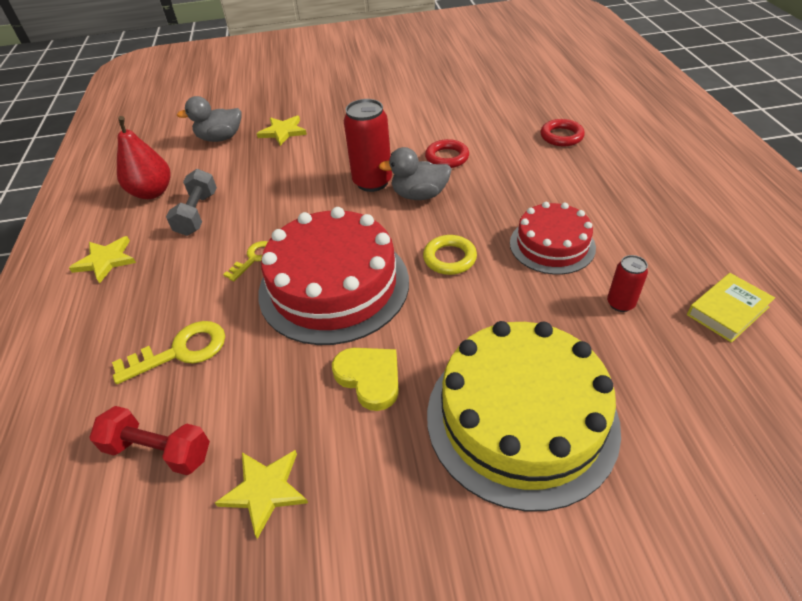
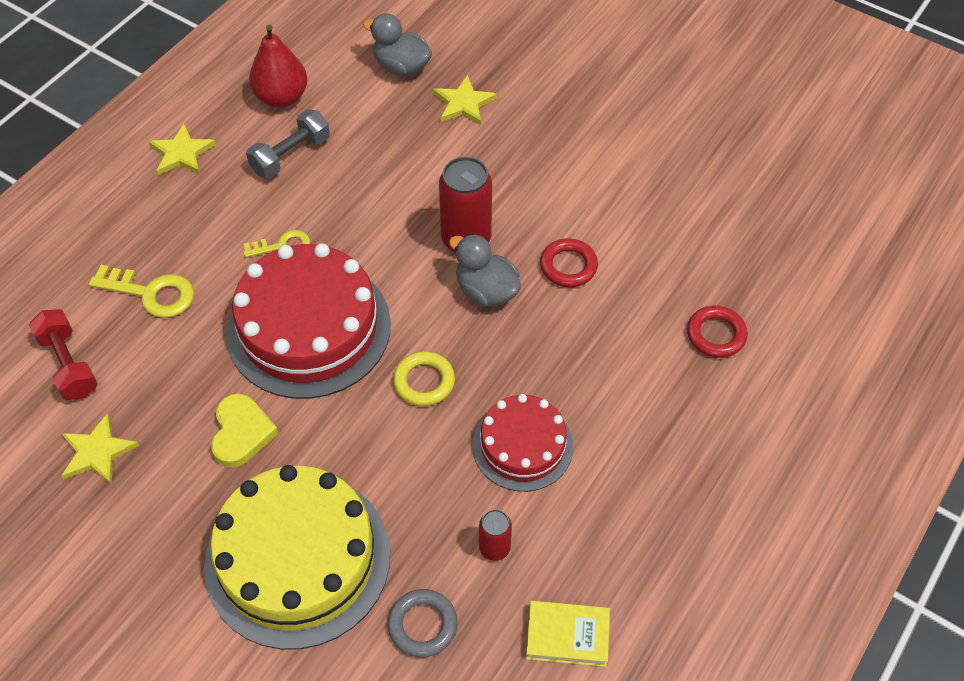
camera: 40 degrees right, 10 degrees up
none -> grey ring [388,589,458,657]

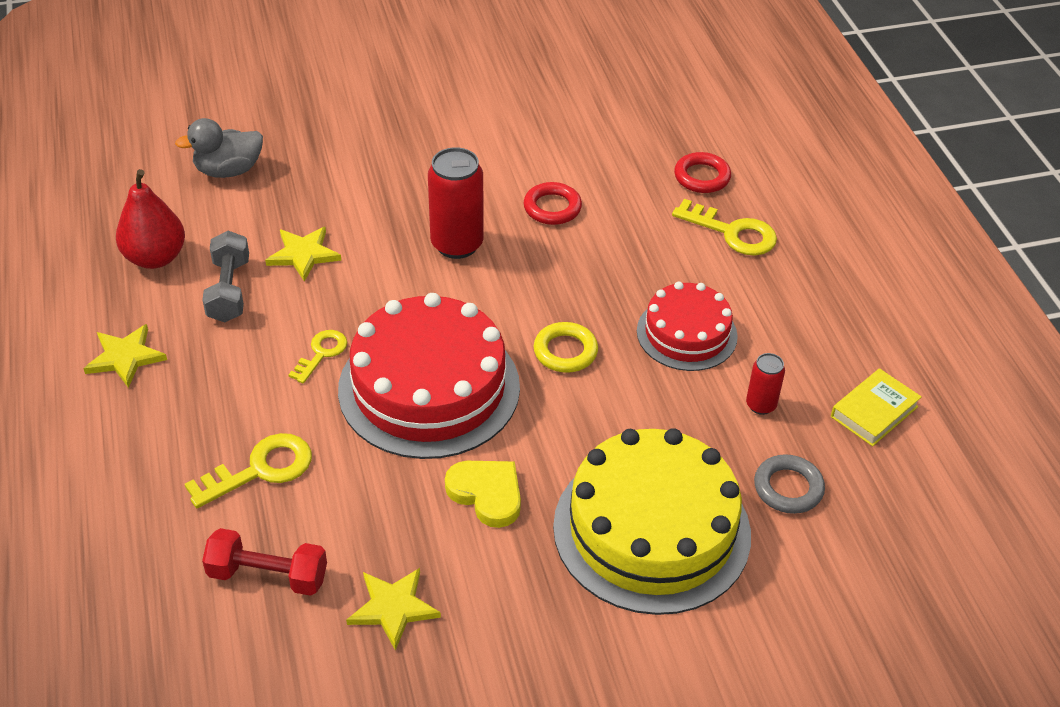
camera: 50 degrees left, 10 degrees down
yellow star [433,75,497,125] -> yellow star moved to [265,227,341,282]
grey duck [449,234,521,307] -> none
none -> yellow key [672,199,777,256]

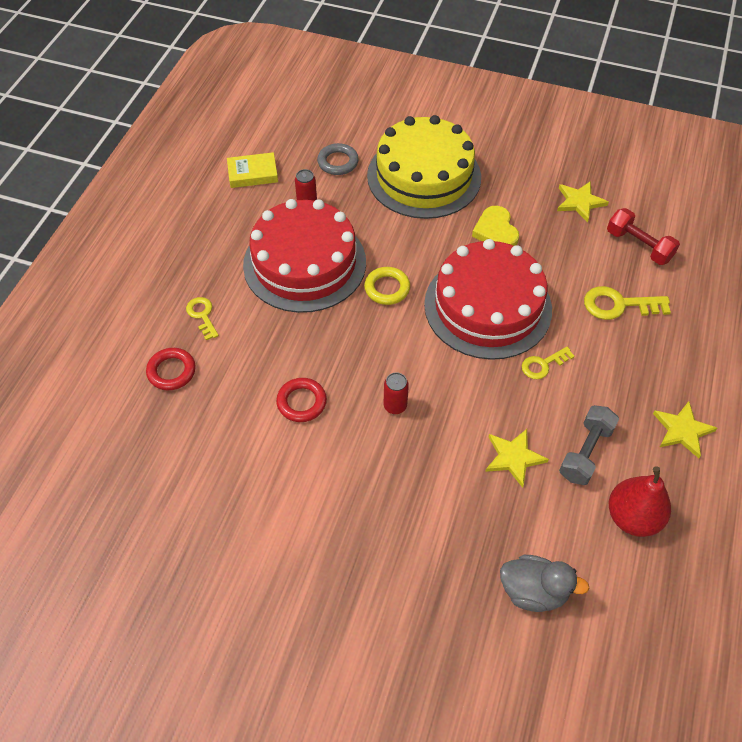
camera: 145 degrees left, 10 degrees up
red can [428,147,484,259] -> red can [384,372,409,414], size x0.53
red cake [637,282,738,371] -> red cake [243,199,366,313], size x1.73
yellow key [672,199,777,256] -> yellow key [186,297,219,340], size x0.63

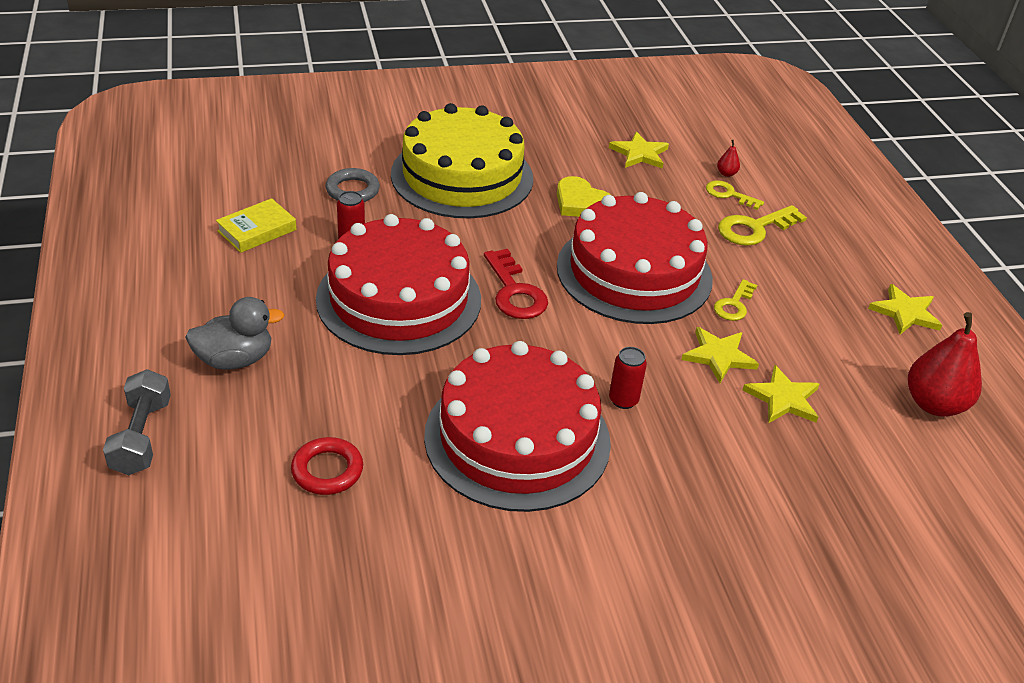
camera: 35 degrees left, 15 degrees down
yellow key [186,297,219,340] -> yellow key moved to [706,180,764,210]
red ring [276,378,327,422] -> red cake [424,341,611,512]
yellow ring [364,267,410,305] -> red key [484,249,548,319]
grey duck [500,555,589,612] -> grey duck moved to [185,297,285,370]
grey dumbbell [559,405,619,485] -> grey dumbbell moved to [103,369,171,475]
red dumbbell [607,208,680,265] -> red pear [717,140,740,177]
none -> yellow star [681,327,759,383]

